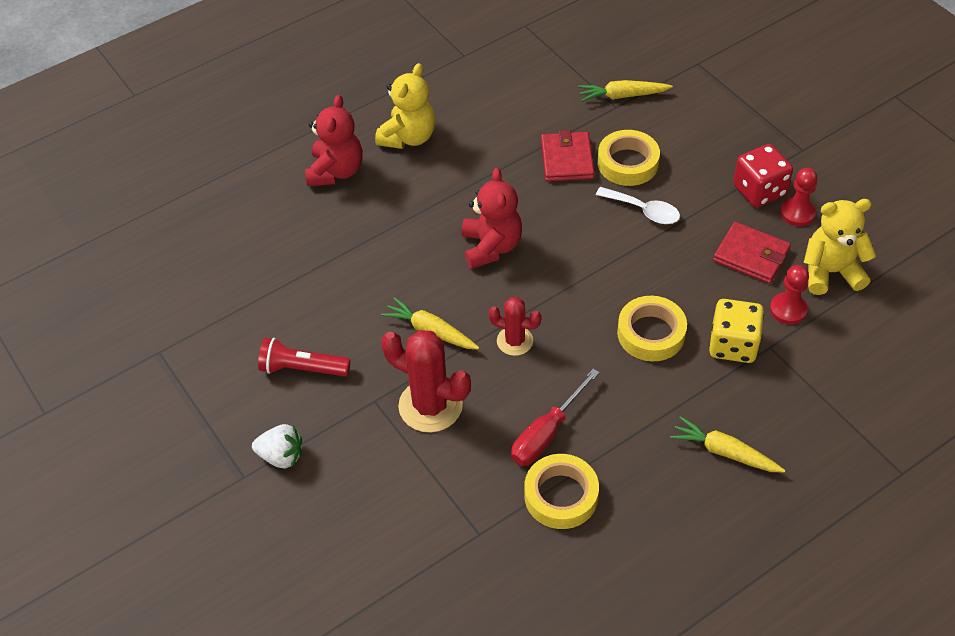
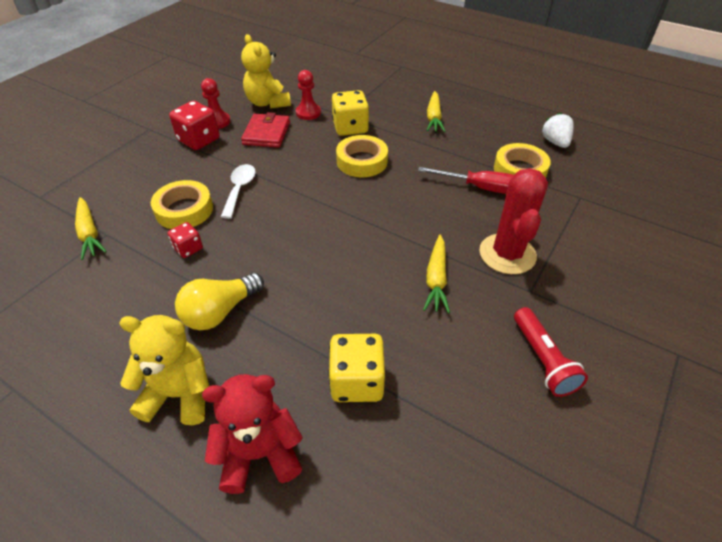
camera: 115 degrees left, 5 degrees down
white strawberry [252,424,302,468] -> white strawberry moved to [542,113,574,148]
red teddy bear [462,168,522,269] -> none
red cactus [488,297,541,356] -> none
red wallet [541,130,595,182] -> red dice [168,222,203,258]
none -> yellow light bulb [175,273,264,330]
none -> yellow dice [328,334,385,402]

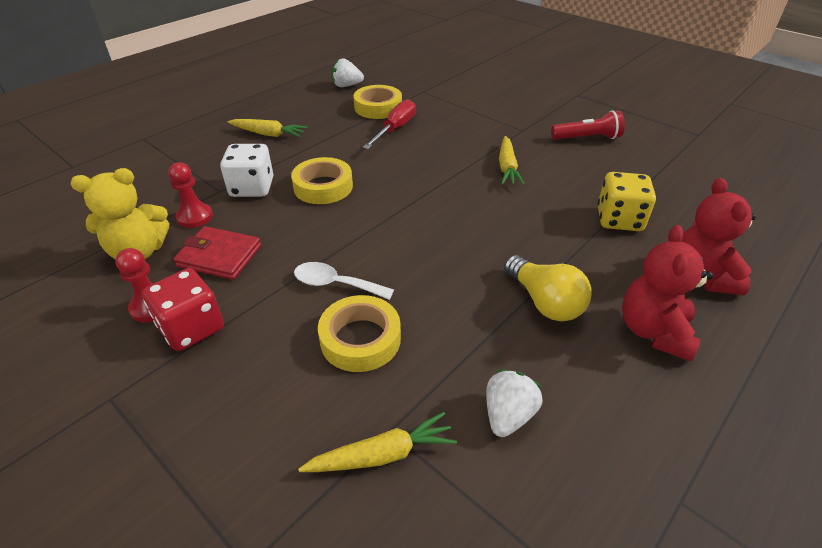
camera: 80 degrees left, 5 degrees down
yellow teddy bear [119,315,209,425] -> red teddy bear [622,225,713,361]
red dice [168,222,203,258] -> none
yellow dice [332,90,369,136] -> white dice [220,144,274,197]
yellow carrot [423,235,450,313] -> yellow carrot turned 75 degrees clockwise [499,136,525,185]
red cactus [480,168,548,274] -> none
none -> white strawberry [486,370,542,437]

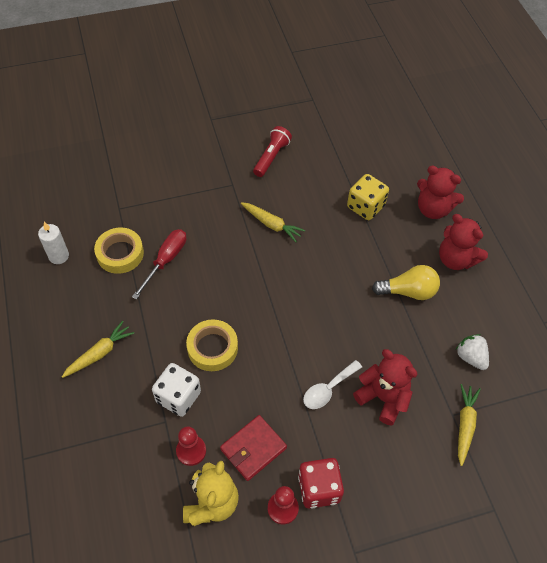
camera: 60 degrees left, 15 degrees up
yellow tape [318,295,401,372] -> red teddy bear [353,349,417,426]
white strawberry [332,58,364,87] -> white candle [38,222,69,264]
red screwdriver [363,99,416,149] -> red screwdriver turned 60 degrees clockwise [132,229,186,300]

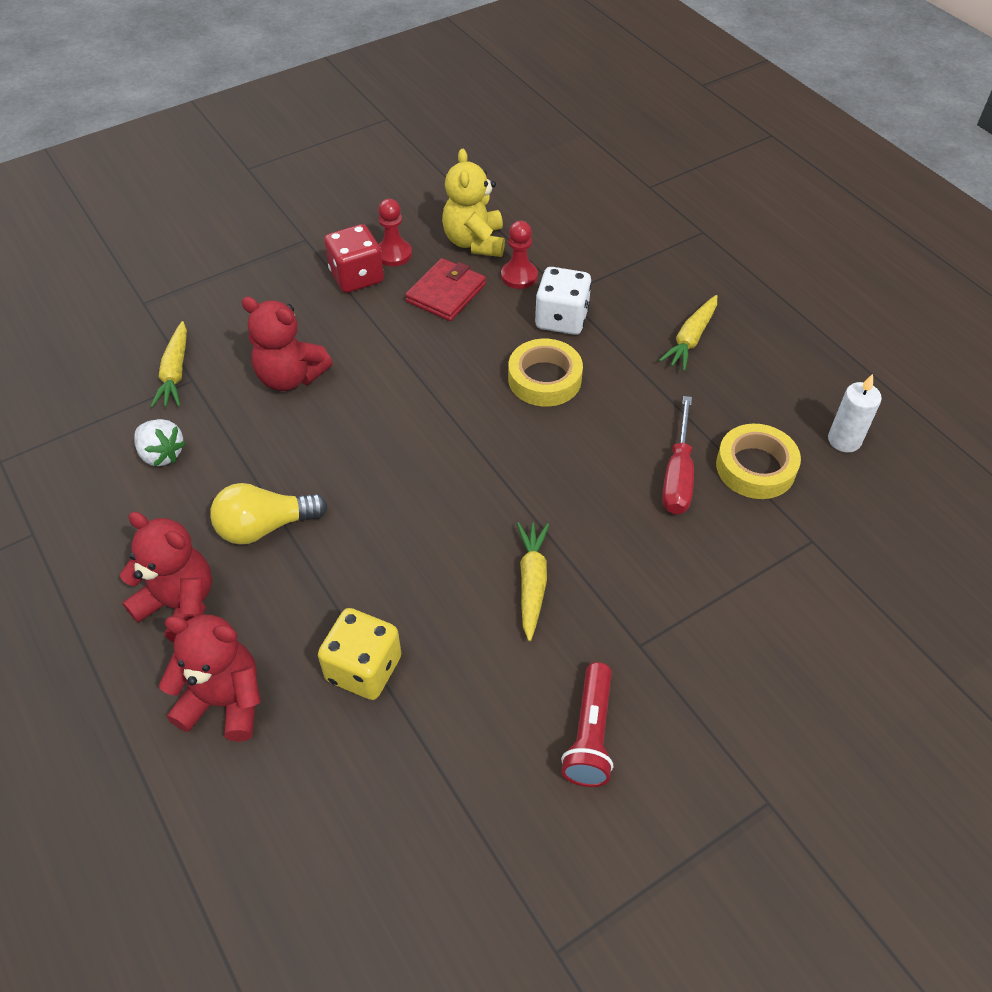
camera: 165 degrees right, 5 degrees down
yellow carrot [241,202,305,242] -> yellow carrot turned 75 degrees clockwise [517,522,549,641]
white spoon [303,360,362,409] -> none

